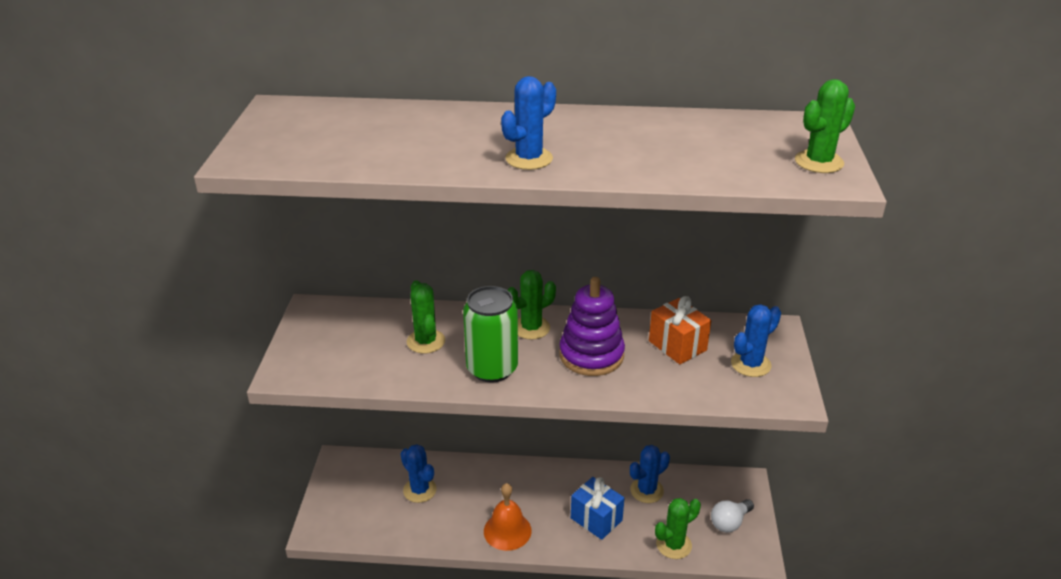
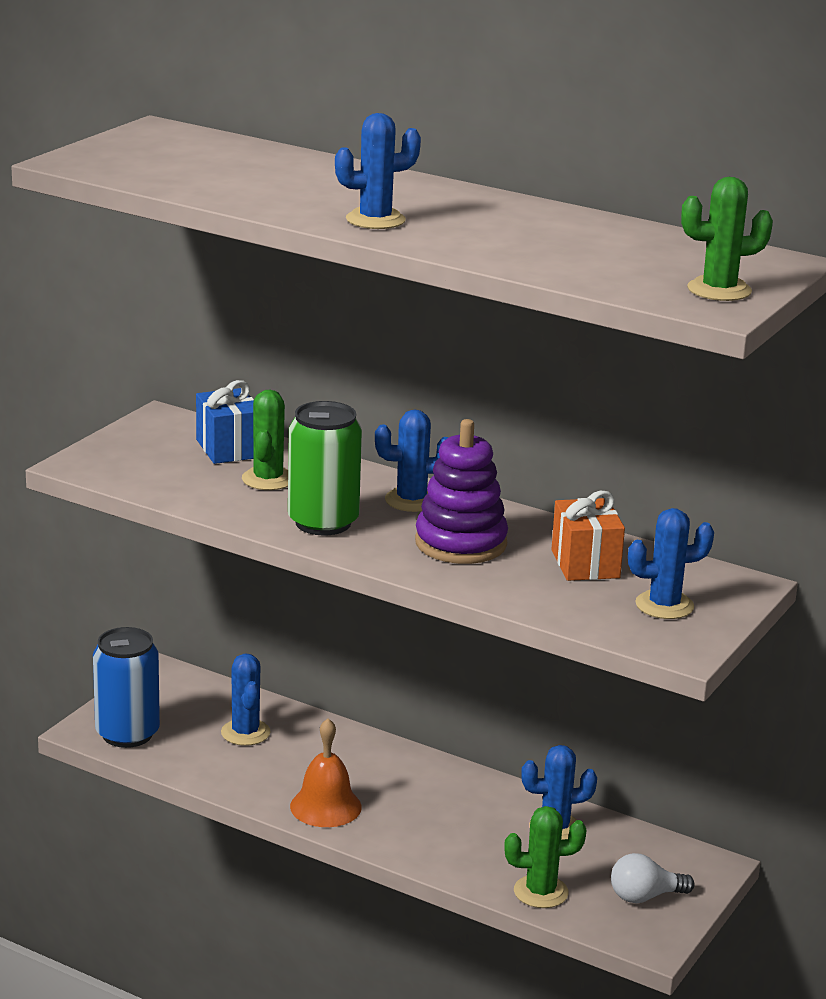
camera: 25 degrees right, 10 degrees down
green cactus [508,270,556,340] -> blue cactus [375,409,449,512]
blue gift [571,477,624,540] -> blue gift moved to [196,380,254,464]
none -> blue can [93,627,160,748]

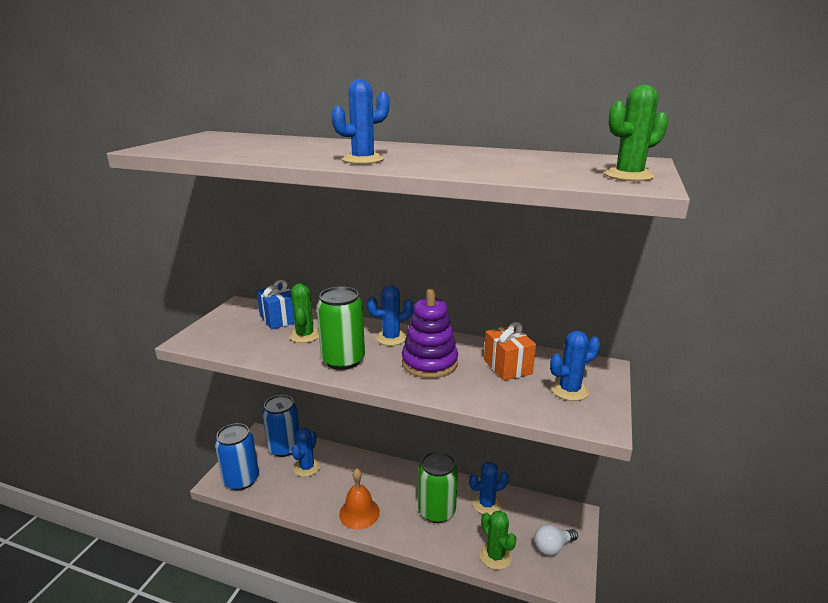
camera: 10 degrees left, 0 degrees up
blue cactus [221,653,270,746] -> blue cactus turned 45 degrees clockwise [292,428,320,477]
green cactus [504,806,586,908] -> green cactus turned 75 degrees clockwise [480,511,517,570]
none -> blue can [262,395,300,457]
none -> green can [418,451,458,523]

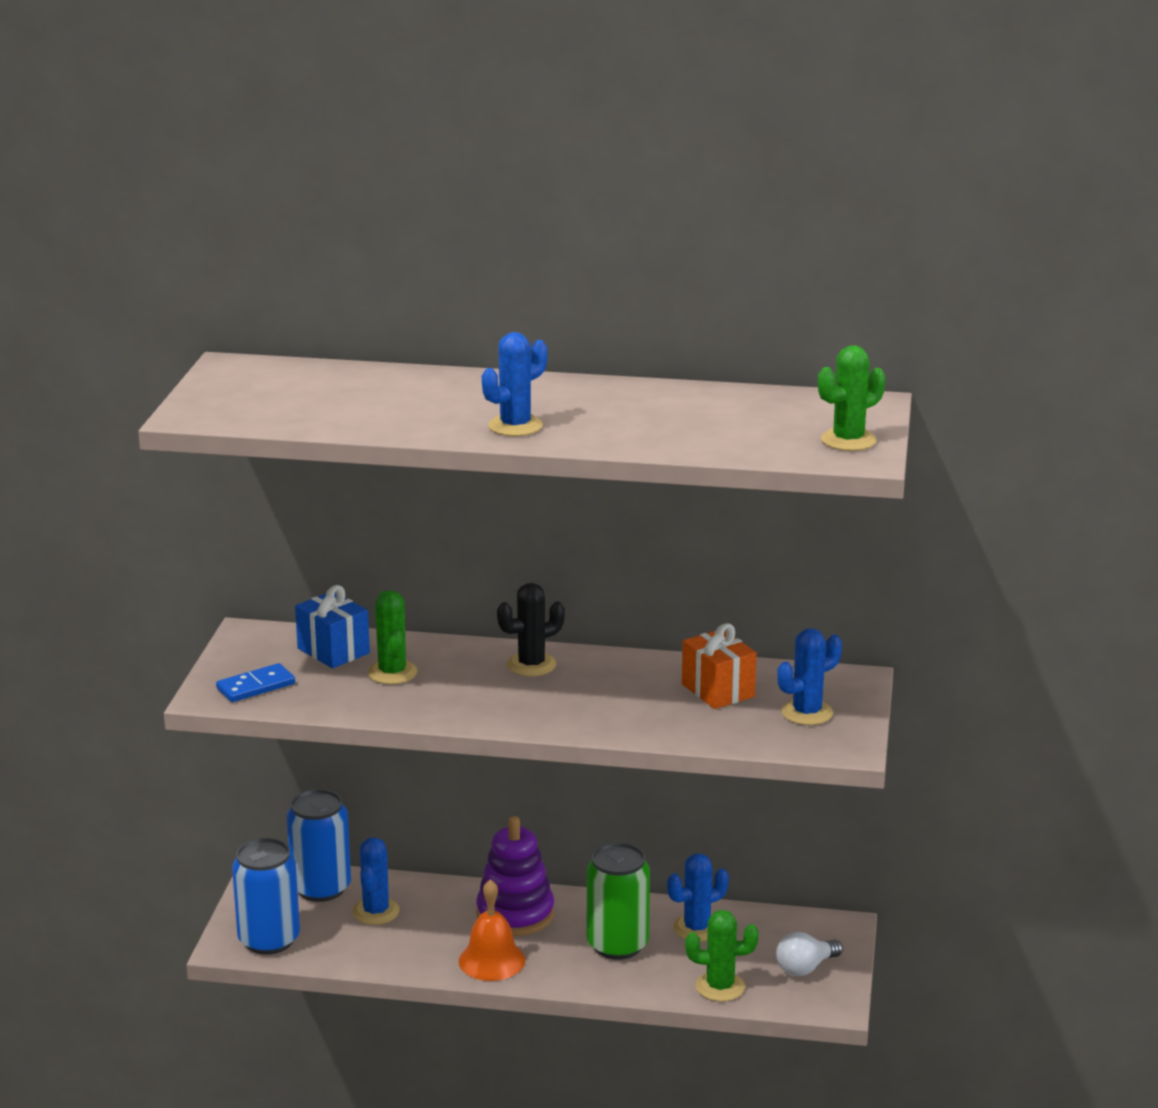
camera: 10 degrees left, 0 degrees up
green can [316,286,365,370] -> none
blue cactus [367,285,413,346] -> black cactus [497,583,565,676]
purple stacking toy [402,288,458,378] -> purple stacking toy moved to [476,816,554,936]
green cactus [480,511,517,570] -> green cactus turned 45 degrees counterclockwise [685,910,759,1002]
none -> blue domino [216,663,295,702]

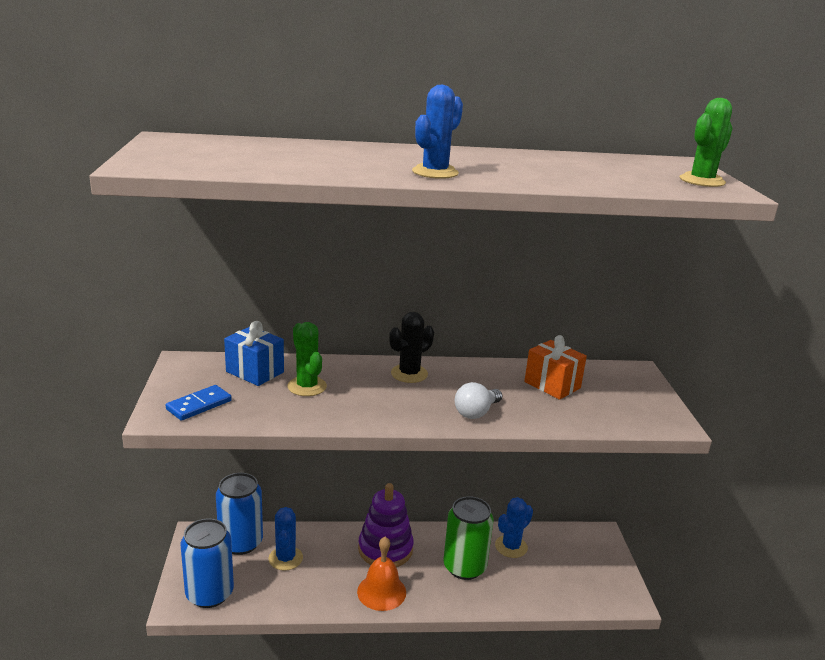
camera: 15 degrees left, 0 degrees up
green cactus [685,910,759,1002] -> none
white light bulb [776,932,843,976] -> white light bulb moved to [455,382,502,419]
blue cactus [777,628,842,725] -> none

